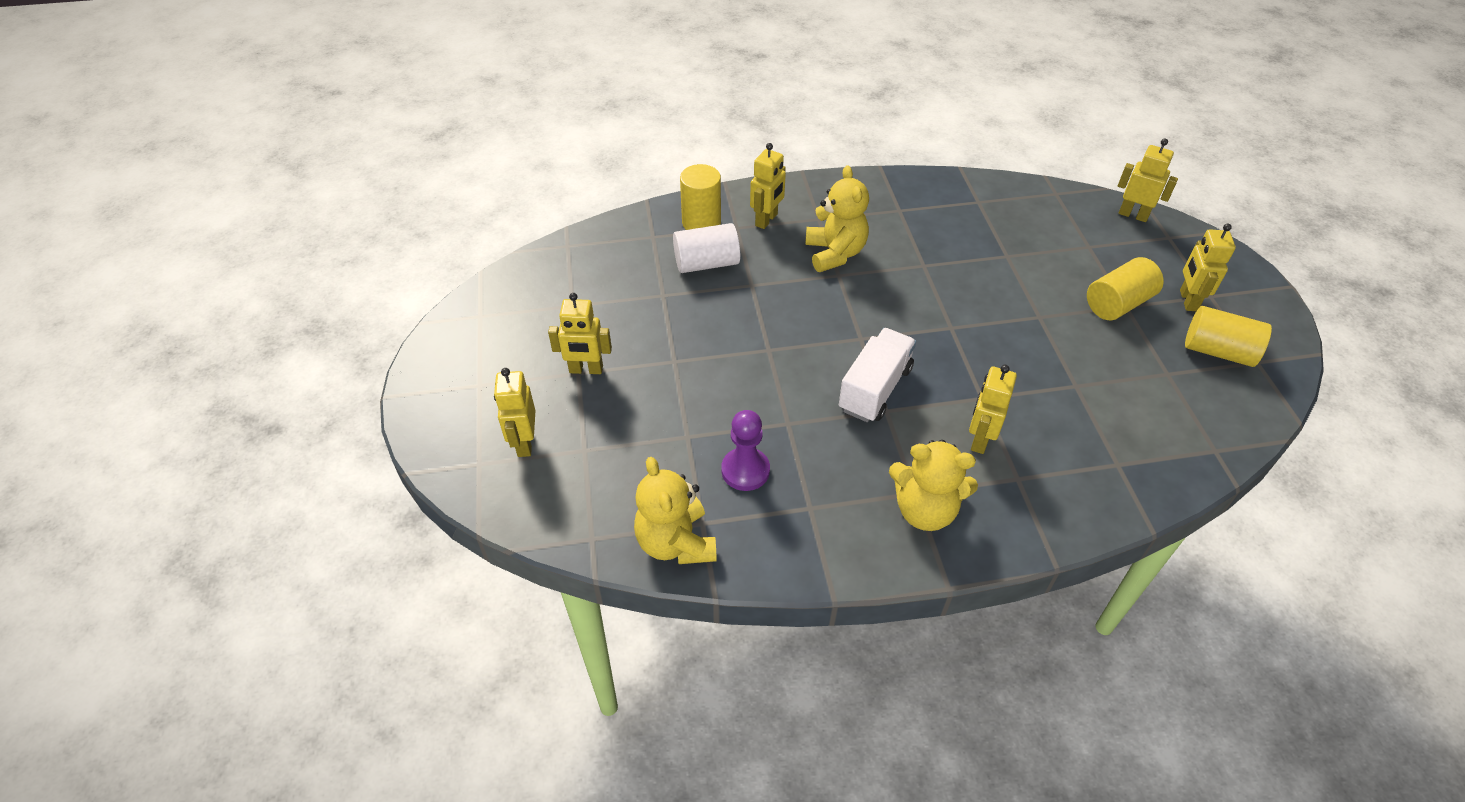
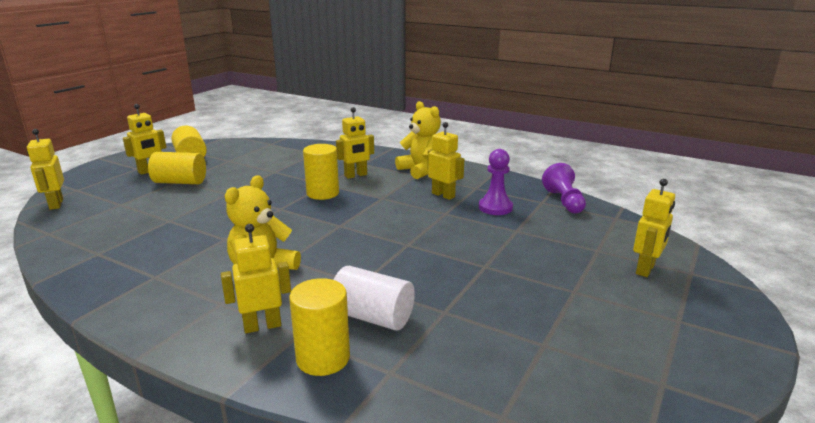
camera: 140 degrees left, 25 degrees down
yellow robot [548,293,612,374] -> yellow robot moved to [427,122,464,200]
yellow teddy bear [634,457,717,564] -> purple pawn [542,163,586,214]
white truck [839,328,916,422] -> none
none -> yellow cylinder [303,144,339,200]

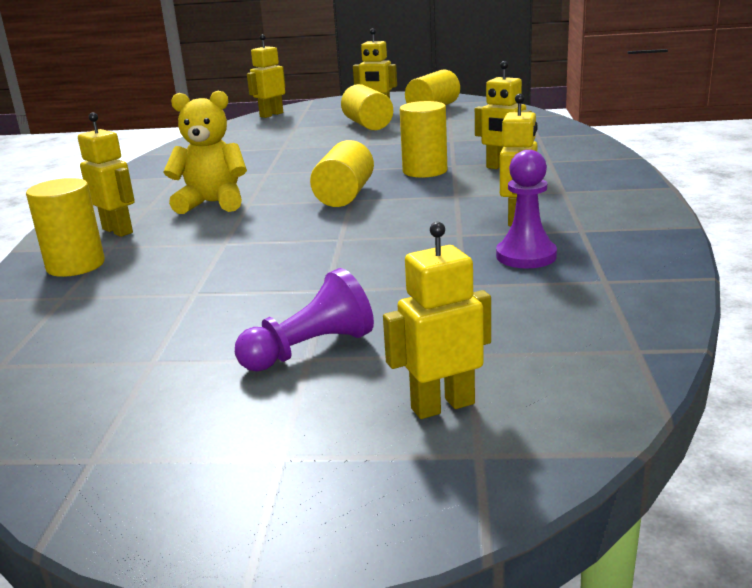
camera: 65 degrees right, 0 degrees up
white cylinder [334,266,415,331] -> none
yellow teddy bear [395,101,441,179] -> none
purple pawn [542,163,586,214] -> purple pawn moved to [235,268,374,371]
yellow robot [633,179,675,277] -> yellow robot turned 150 degrees clockwise [383,222,491,419]
none -> yellow cylinder [310,140,374,207]

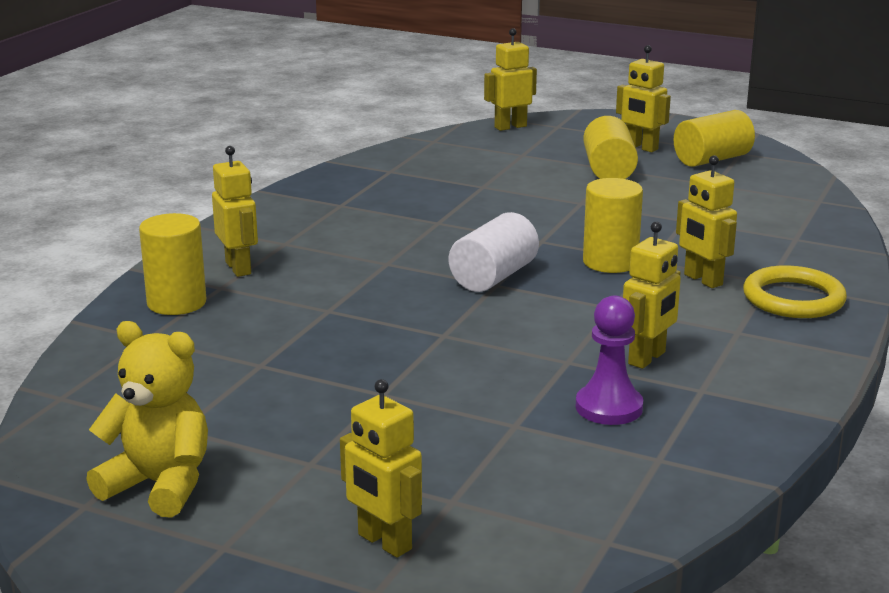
camera: 20 degrees right, 0 degrees up
yellow teddy bear [163,91,247,214] -> yellow teddy bear moved to [86,321,208,518]
purple pawn [235,268,374,371] -> none
yellow cylinder [310,140,374,207] -> white cylinder [449,212,539,292]
yellow robot [383,222,491,419] -> yellow robot turned 135 degrees counterclockwise [340,379,422,558]
none -> yellow ring [743,265,847,318]

